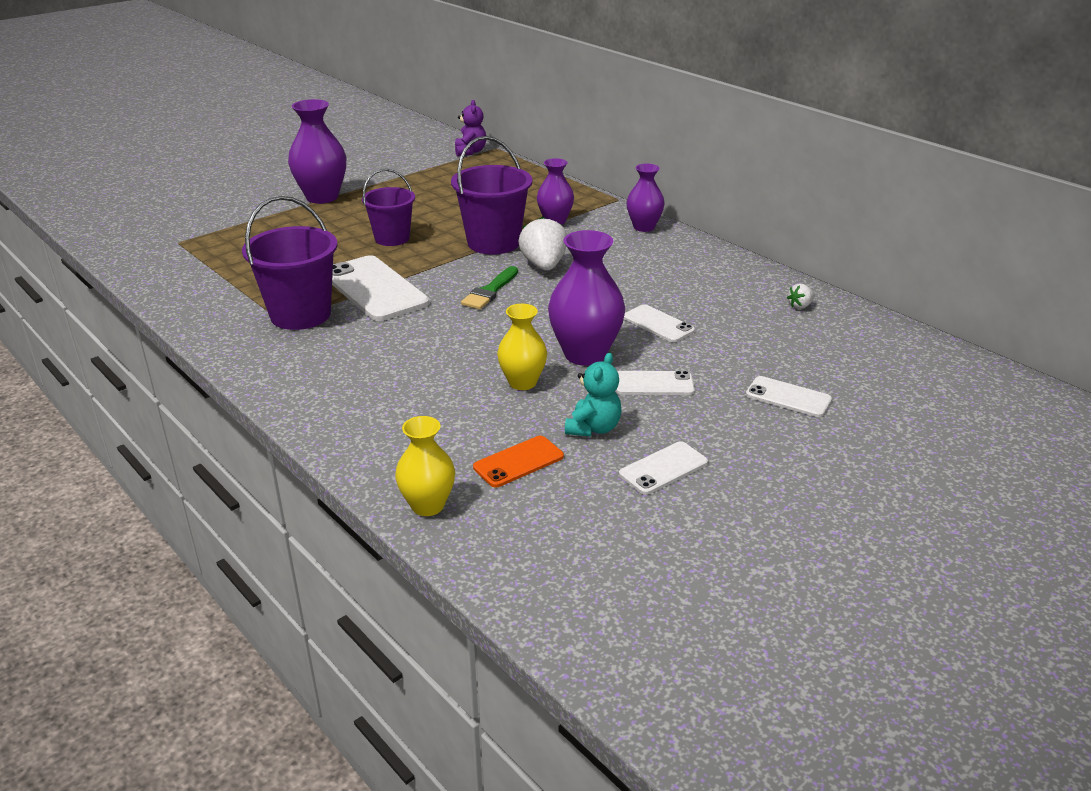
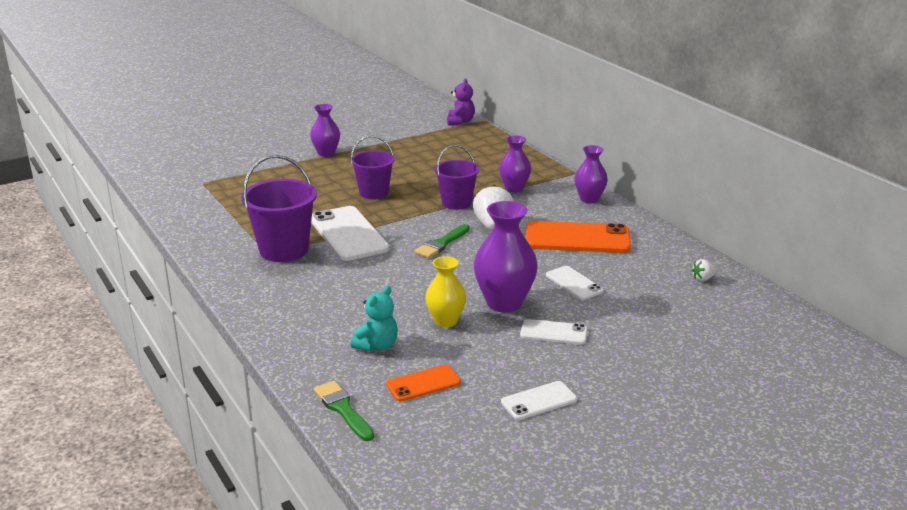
camera: 10 degrees right, 5 degrees down
purple vase [288,99,346,204] -> purple vase [310,104,340,157], size x0.63
yellow vase [395,416,455,516] -> green brush [314,381,374,441]
purple bucket [451,136,532,255] -> purple bucket [434,145,479,210], size x0.67
turquoise teddy bear [565,352,622,437] -> turquoise teddy bear moved to [351,286,398,352]
white phone [746,376,832,417] -> none
none -> orange phone [525,221,631,253]

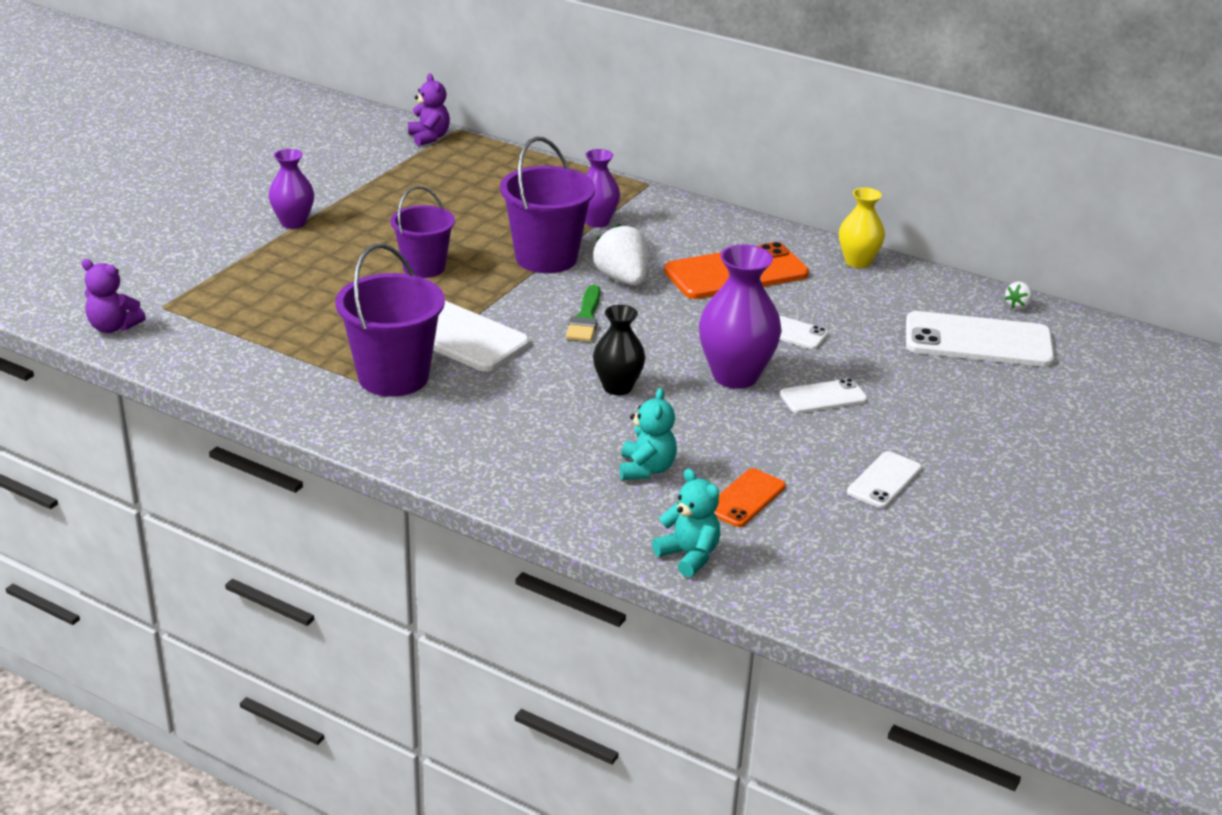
camera: 30 degrees left, 5 degrees up
green brush [314,381,374,441] -> turquoise teddy bear [652,469,720,577]
yellow vase [425,256,466,327] -> yellow vase moved to [839,188,885,268]
purple bucket [434,145,479,210] -> purple bucket [500,137,595,273], size x1.50
purple vase [575,145,608,203] -> none
white strawberry [691,259,717,281] -> white strawberry moved to [1004,282,1033,309]
none -> purple teddy bear [82,259,146,333]
none -> black vase [593,305,646,395]
none -> white phone [906,311,1055,367]

